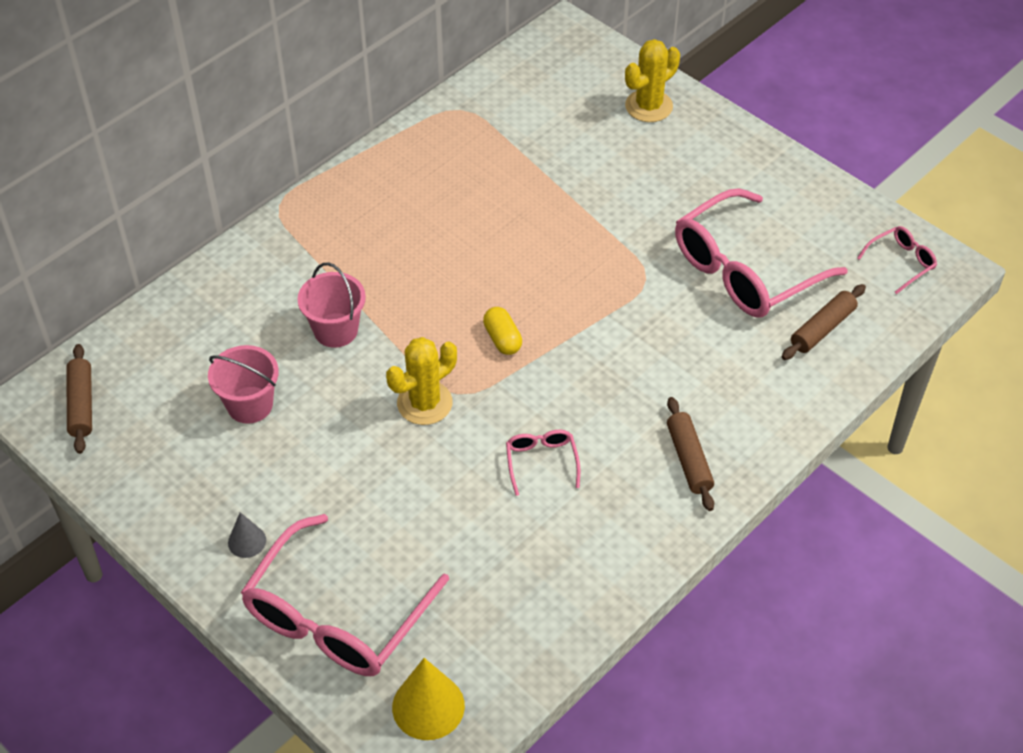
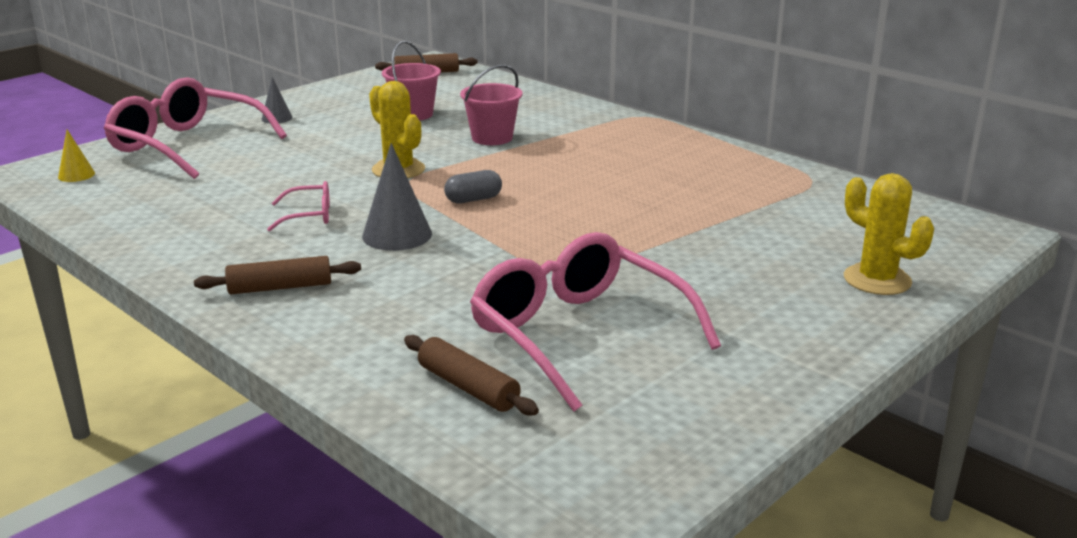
camera: 90 degrees right, 25 degrees down
yellow cone [392,658,465,740] -> yellow cone [58,129,95,182], size x0.56
yellow capsule [483,307,522,355] -> grey capsule [444,170,502,203]
pink glasses [857,226,937,294] -> none
none -> grey cone [362,143,432,251]

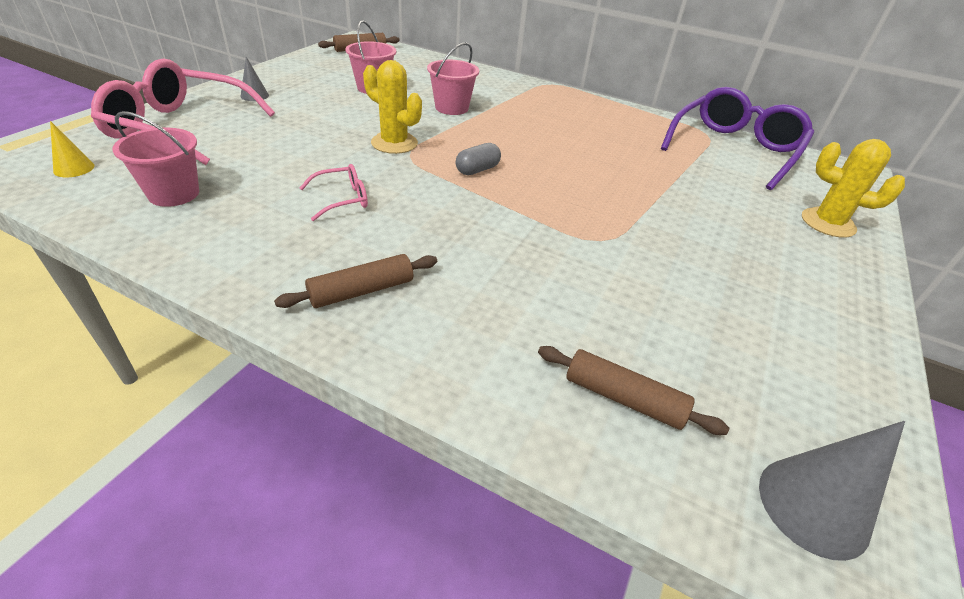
camera: 20 degrees left, 15 degrees up
grey cone [362,143,432,251] -> grey cone moved to [759,421,905,561]
pink glasses [470,232,721,411] -> none
none -> pink bucket [112,111,199,207]
none -> purple glasses [661,87,814,190]

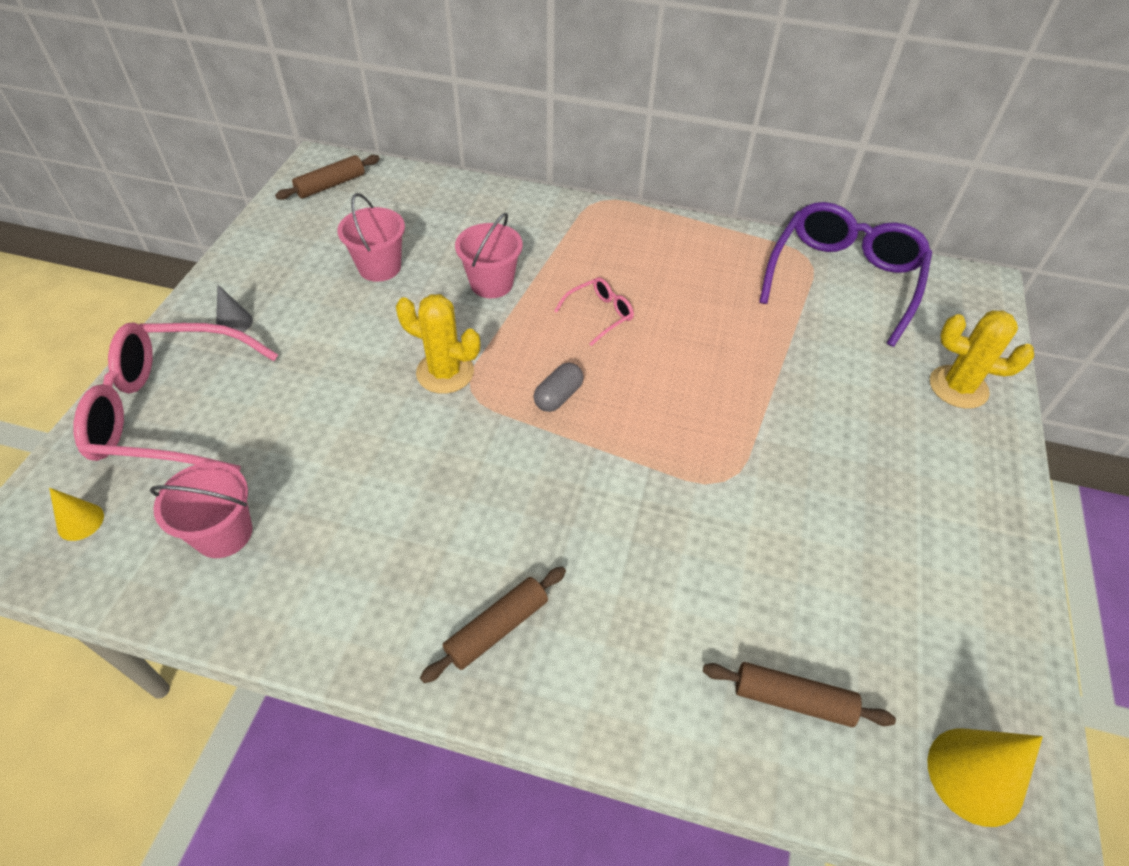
camera: 10 degrees left, 10 degrees up
pink glasses [300,164,368,221] -> pink glasses moved to [554,277,634,346]
grey cone [759,421,905,561] -> yellow cone [927,728,1043,827]

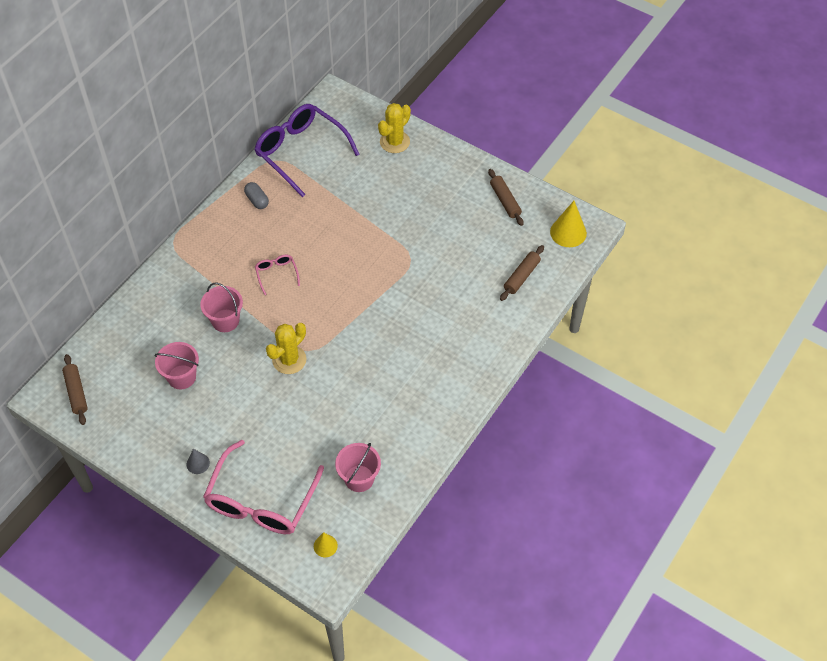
camera: 70 degrees left, 5 degrees up
brown rolling pin [420,567,566,683] -> brown rolling pin moved to [488,169,524,226]
grey capsule [534,363,584,412] -> grey capsule moved to [244,182,269,209]

